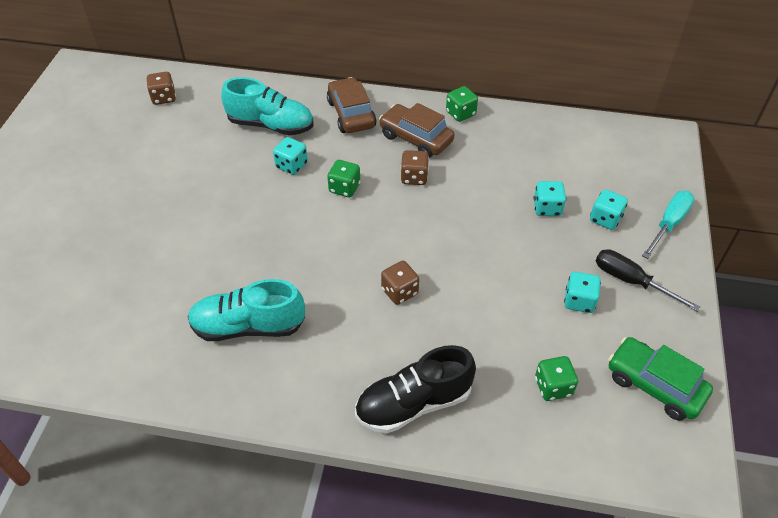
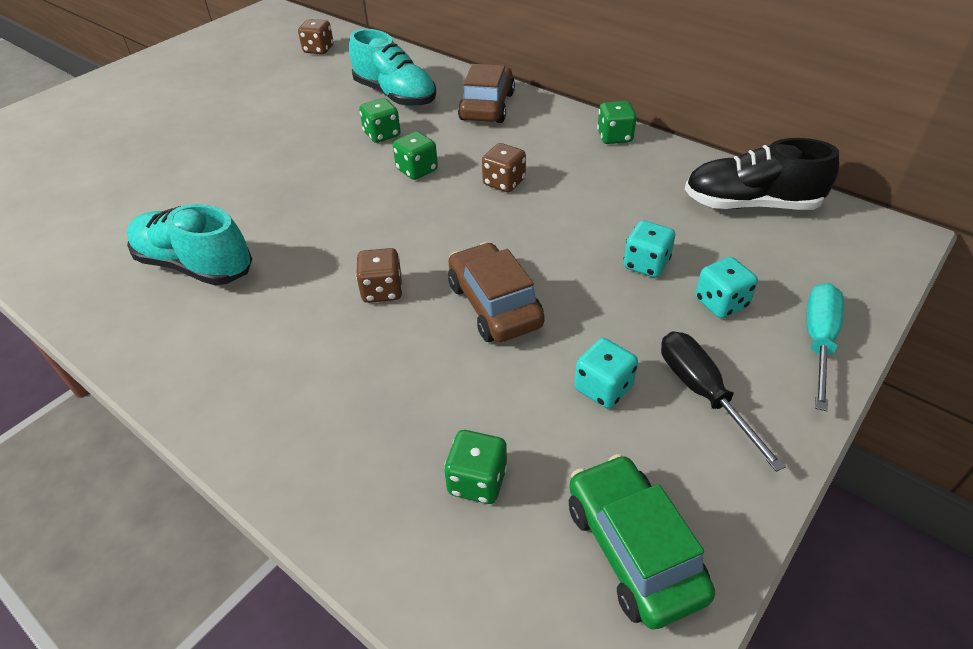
camera: 30 degrees right, 5 degrees down
turquoise dice [273,137,308,175] -> green dice [359,98,401,143]
black shoe [355,345,476,433] -> black shoe moved to [685,138,839,210]
brown car [379,103,454,158] -> brown car moved to [448,242,545,342]
turquoise screwdriver [642,191,695,259] -> turquoise screwdriver turned 45 degrees counterclockwise [806,283,844,411]

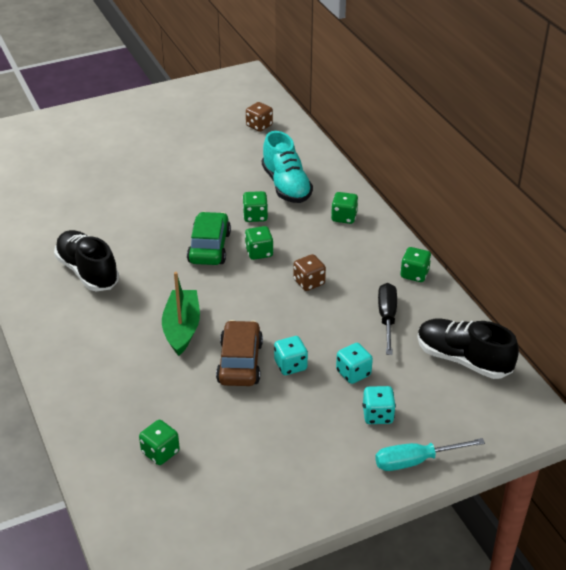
camera: 25 degrees right, 5 degrees down
turquoise shoe [127,204,252,286] -> black shoe [54,230,119,291]
brown dice [356,248,403,303] -> green boat [162,272,200,356]
brown car [458,64,515,123] -> green dice [331,192,358,224]
green car [569,454,715,630] -> green car moved to [187,212,231,265]
turquoise dice [574,338,638,409] -> turquoise dice moved to [274,336,308,375]
black screwdriver [661,331,786,472] -> black screwdriver moved to [378,283,397,355]
turquoise screwdriver [806,283,844,411] -> turquoise screwdriver turned 150 degrees counterclockwise [375,438,485,471]

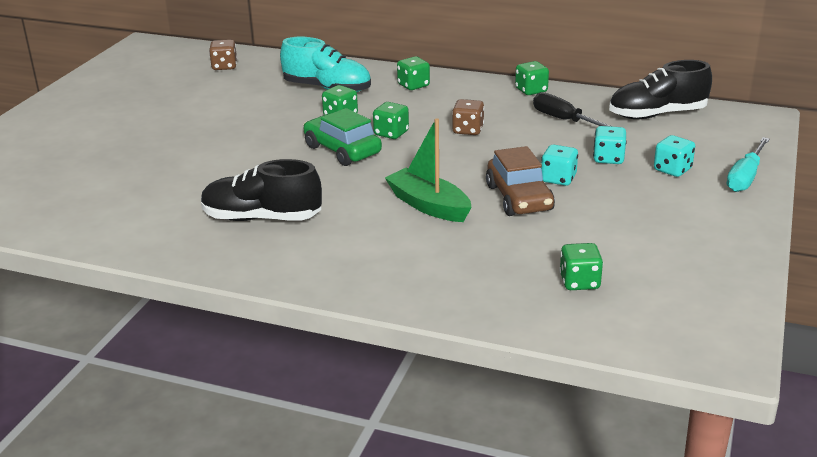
camera: 45 degrees left, 10 degrees down
brown car [216,320,263,386] -> brown car turned 150 degrees counterclockwise [486,146,555,216]

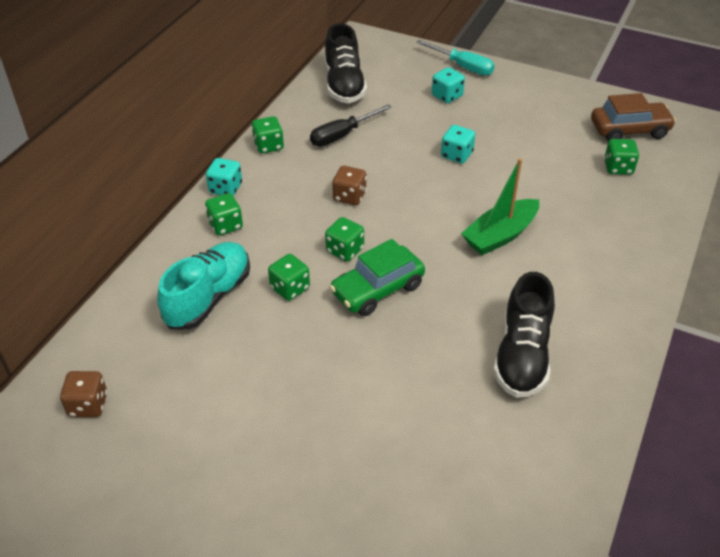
camera: 85 degrees left, 15 degrees up
brown car [486,146,555,216] -> brown car moved to [591,93,676,142]
turquoise dice [593,126,627,164] -> turquoise dice moved to [206,158,242,196]

